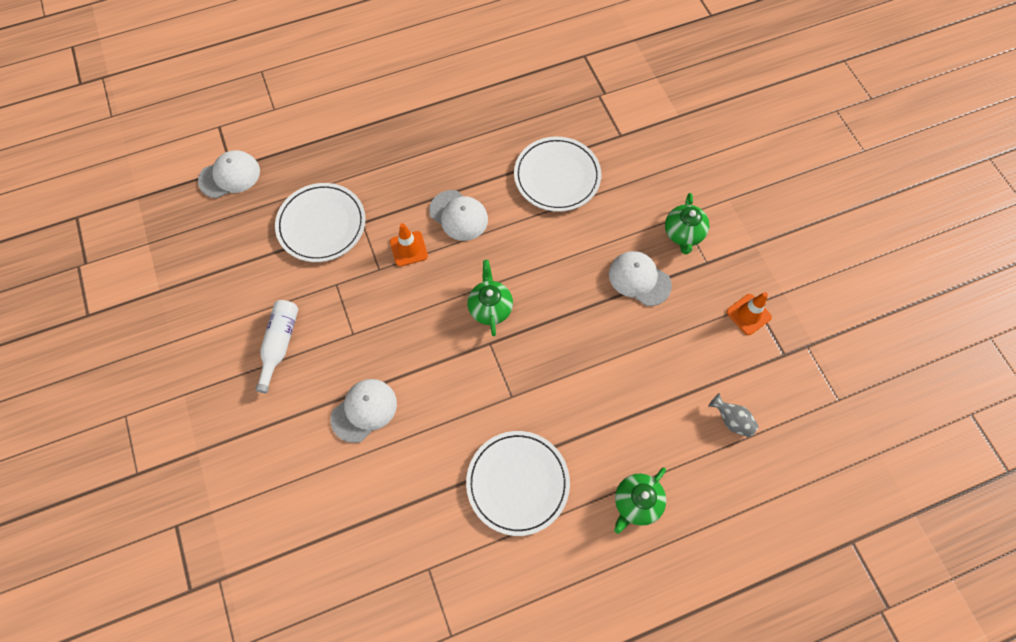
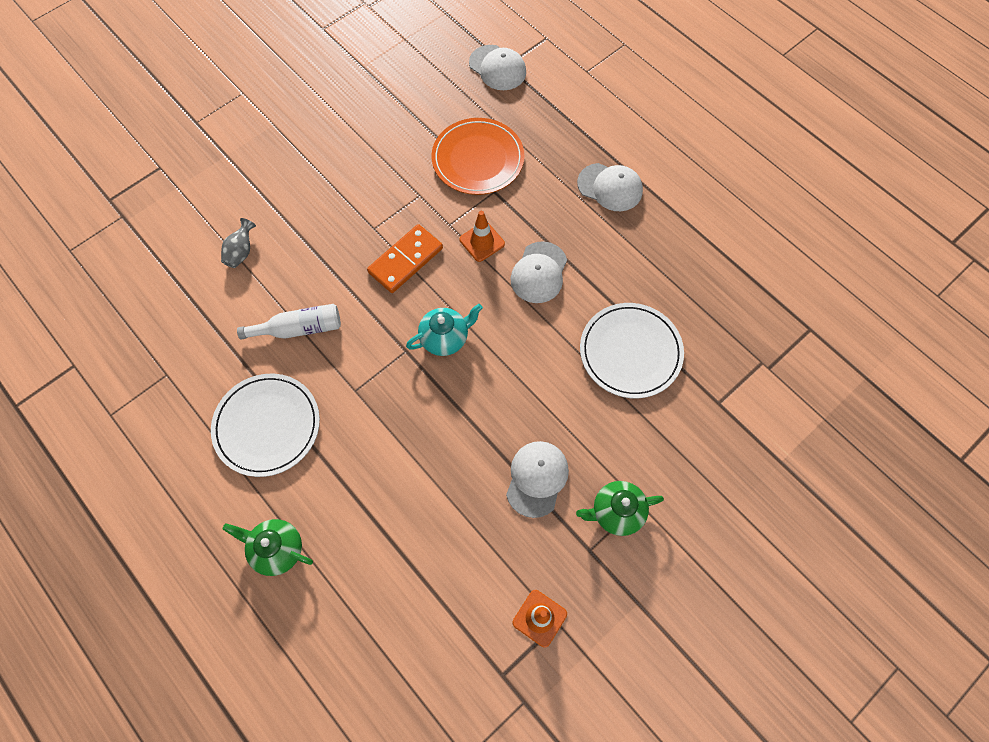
camera: 70 degrees right, 0 degrees up
white bottle [255,300,298,393] -> white bottle moved to [237,304,341,340]
white plate [275,183,366,262] -> orange plate [432,118,524,195]
white cap [331,379,397,443] -> white cap moved to [577,163,643,211]
green teapot [468,260,513,336] -> turquoise teapot [406,304,483,356]
grey vase [708,393,759,437] -> grey vase moved to [221,218,256,268]
none -> orange domino [367,224,443,293]

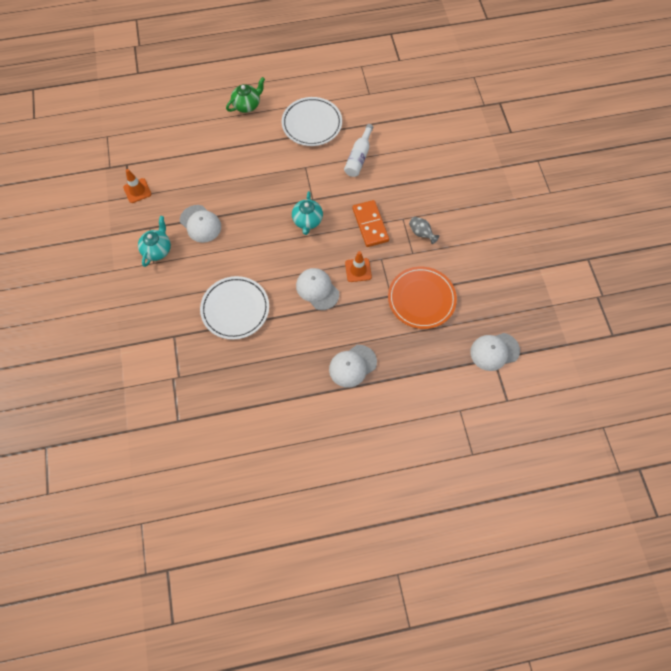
camera: 120 degrees right, 0 degrees up
grey vase [221,218,256,268] -> grey vase moved to [409,217,439,244]
green teapot [576,481,664,536] -> turquoise teapot [138,216,171,267]

